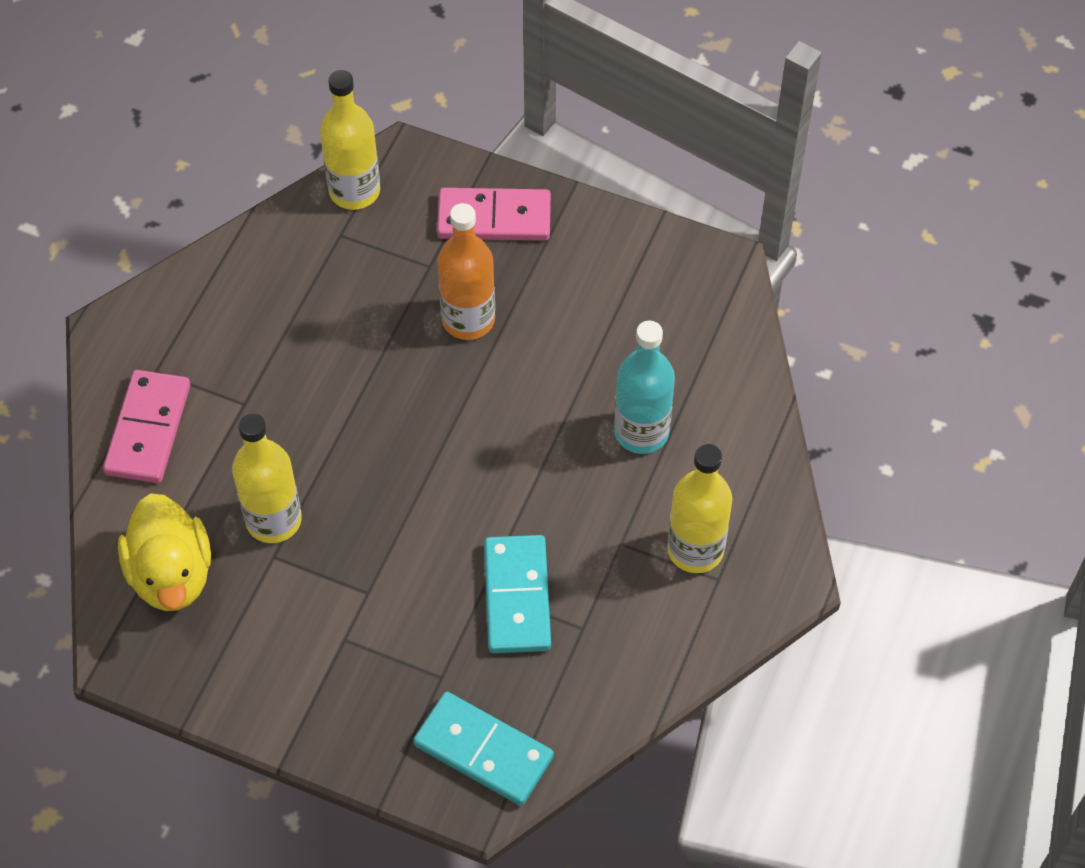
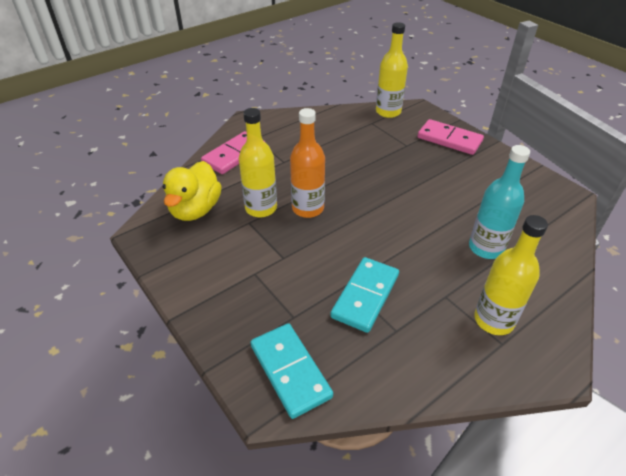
camera: 30 degrees right, 15 degrees down
orange bottle [437,203,495,340] -> orange bottle moved to [290,108,325,218]

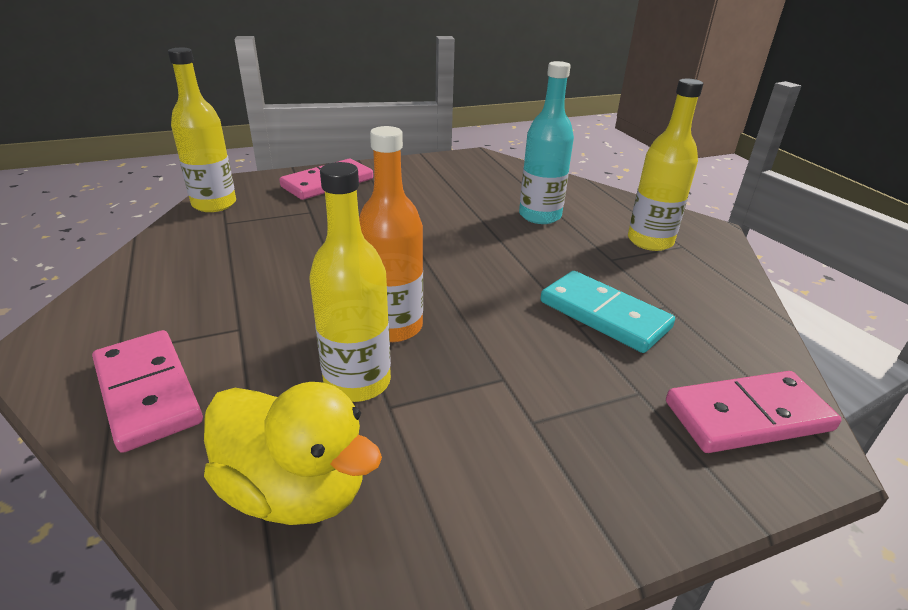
camera: 75 degrees left, 10 degrees down
turquoise domino [250,323,333,419] -> pink domino [666,371,842,453]

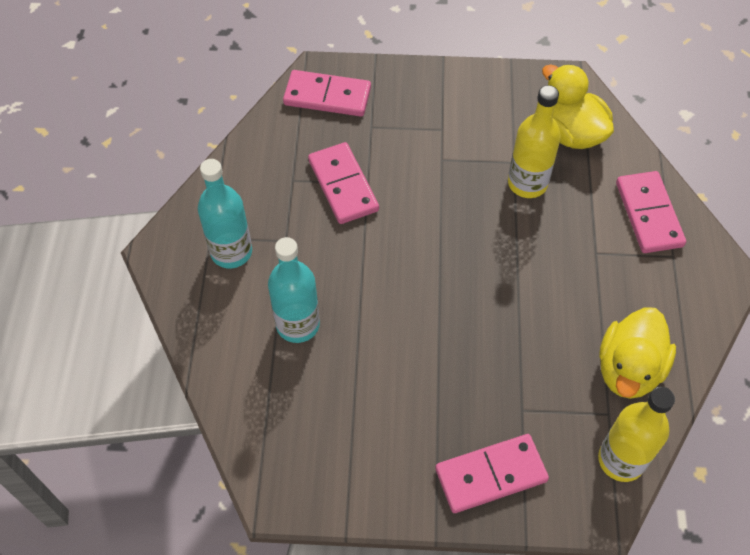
camera: 155 degrees left, 25 degrees up
orange bottle [359,126,423,342] -> none
turquoise domino [540,271,675,353] -> pink domino [308,142,379,224]
yellow bottle [628,79,703,251] -> turquoise bottle [198,159,252,268]
none -> yellow duck [599,307,676,399]

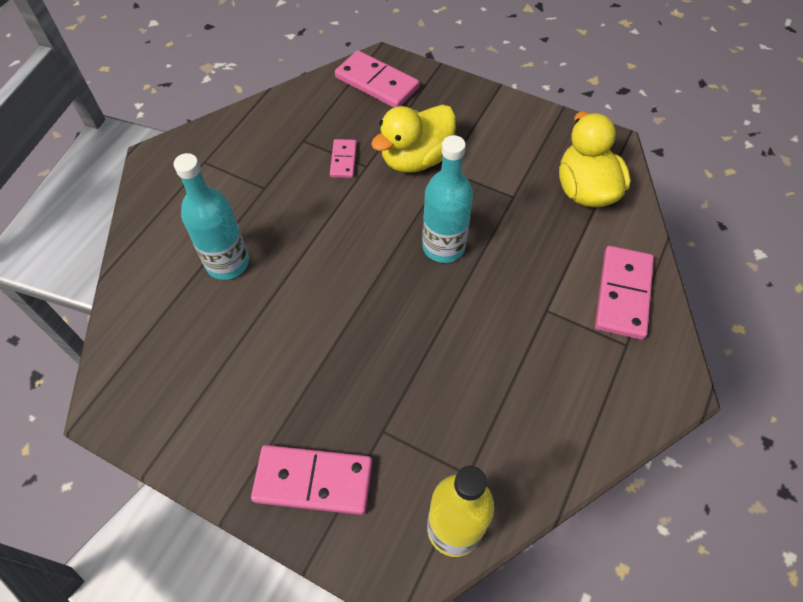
camera: 25 degrees right, 0 degrees up
turquoise bottle [198,159,252,268] -> turquoise bottle moved to [422,135,473,263]
pink domino [308,142,379,224] -> pink domino [330,139,357,178], size x0.55
yellow bottle [508,85,561,198] -> none
yellow duck [599,307,676,399] -> yellow duck moved to [371,105,456,173]

